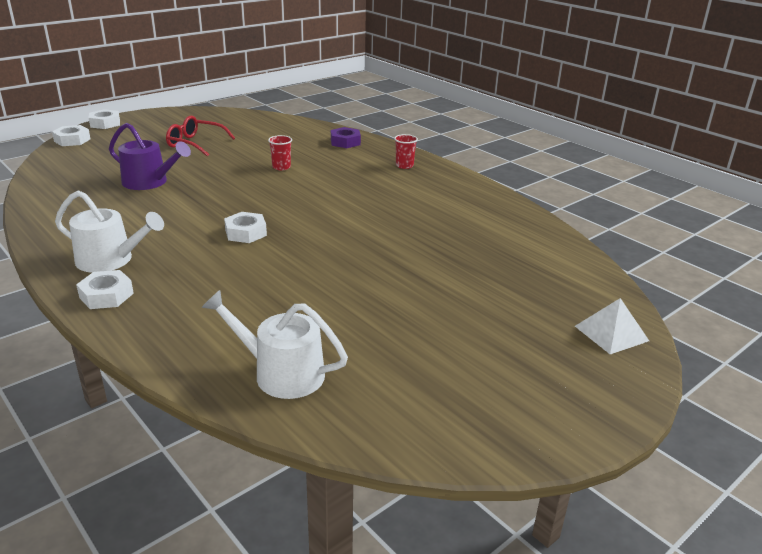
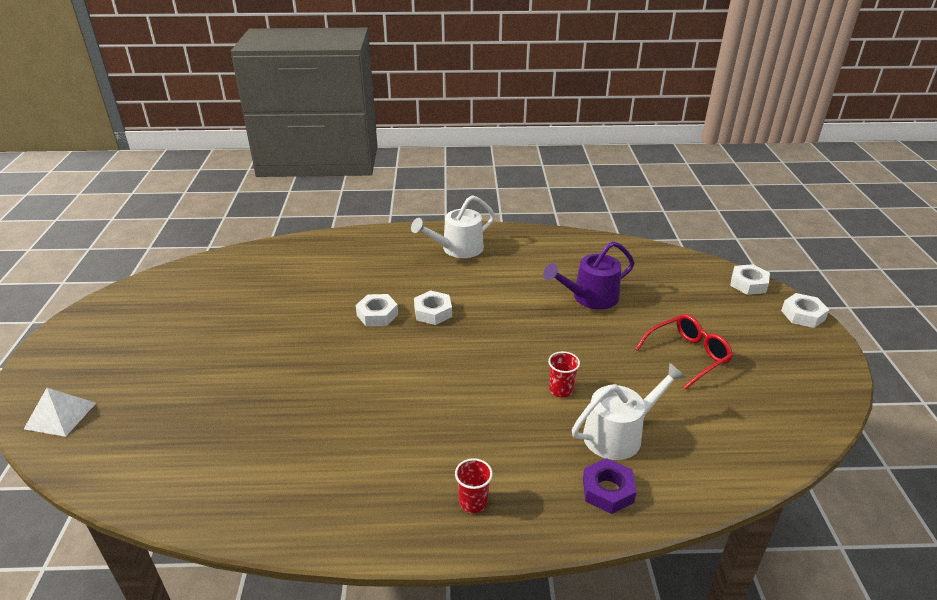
camera: 130 degrees right, 5 degrees up
white nut [76,270,134,309] -> white nut moved to [356,294,398,326]
white watering can [201,290,348,399] -> white watering can moved to [572,363,686,460]

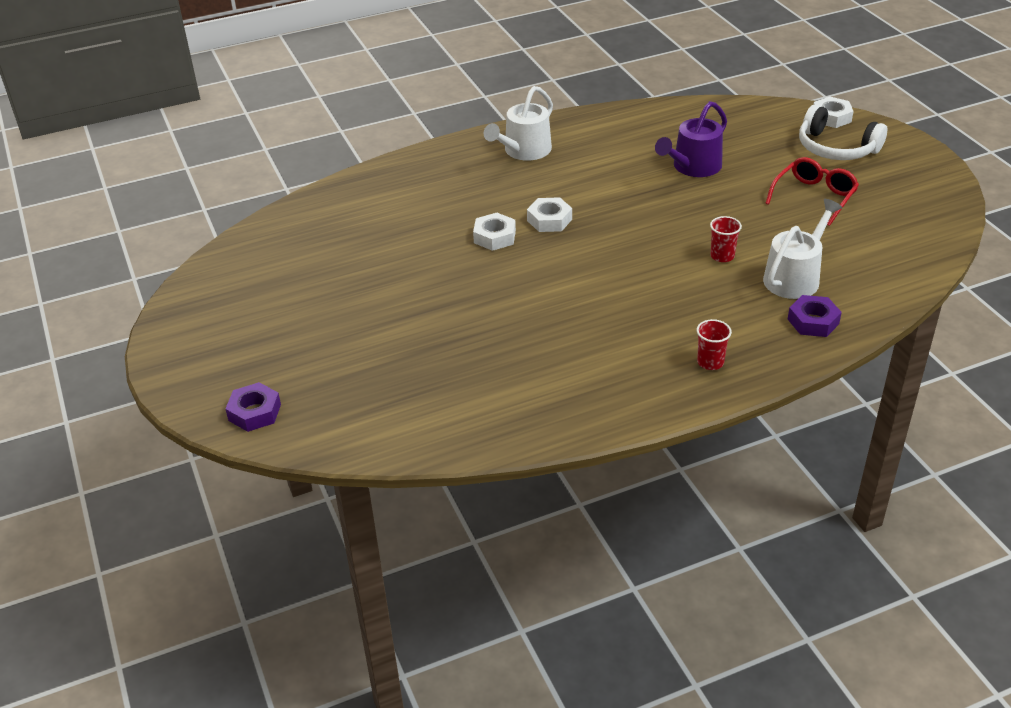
camera: 20 degrees left, 5 degrees up
white pyramid [24,388,96,437] -> purple nut [226,382,281,432]
white nut [781,293,829,328] -> none
none -> white headphones [799,105,887,160]

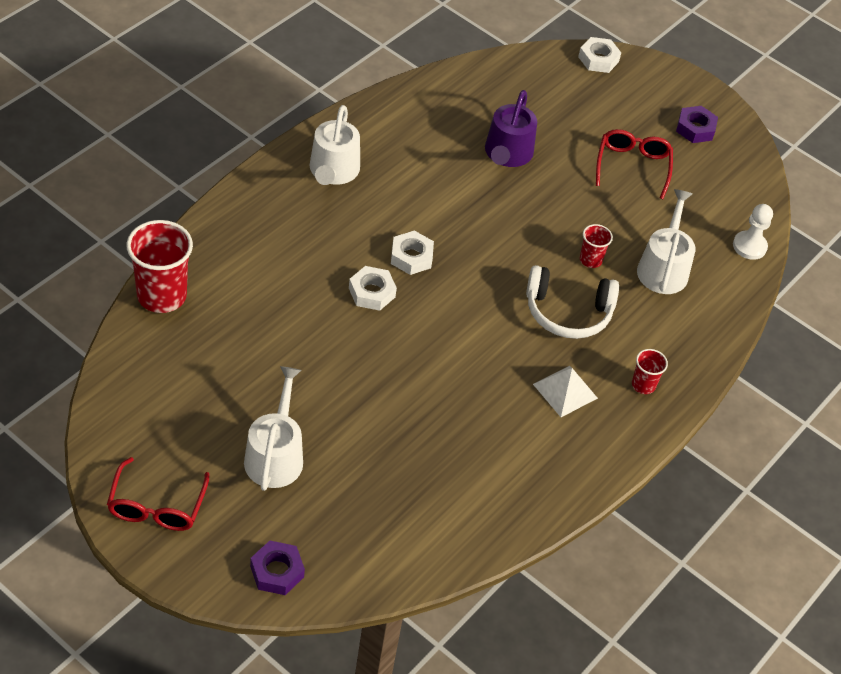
camera: 35 degrees left, 10 degrees up
purple nut [788,295,842,337] -> purple nut moved to [676,106,718,143]
white headphones [799,105,887,160] -> white headphones moved to [526,265,619,339]
none -> red glasses [107,457,210,531]
none -> red cup [126,220,193,313]
none -> white watering can [244,366,303,491]
none -> white pyramid [533,366,598,417]
none -> white pawn [733,204,773,260]

